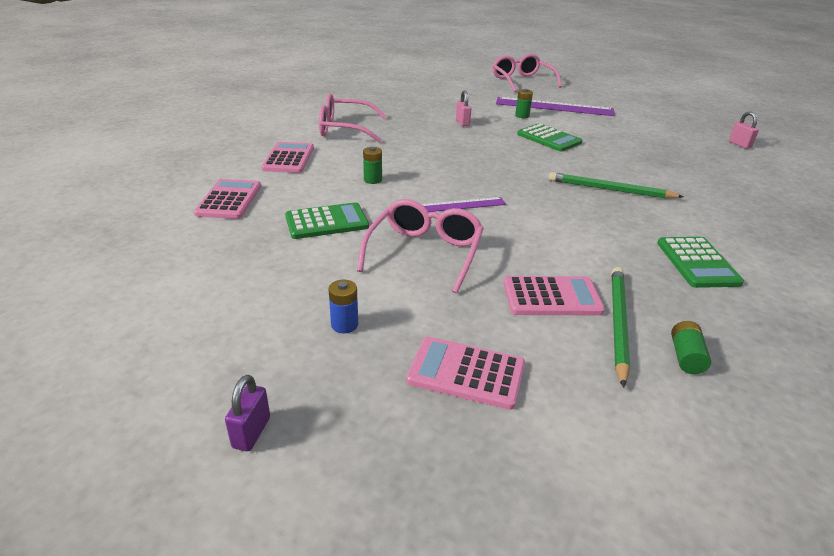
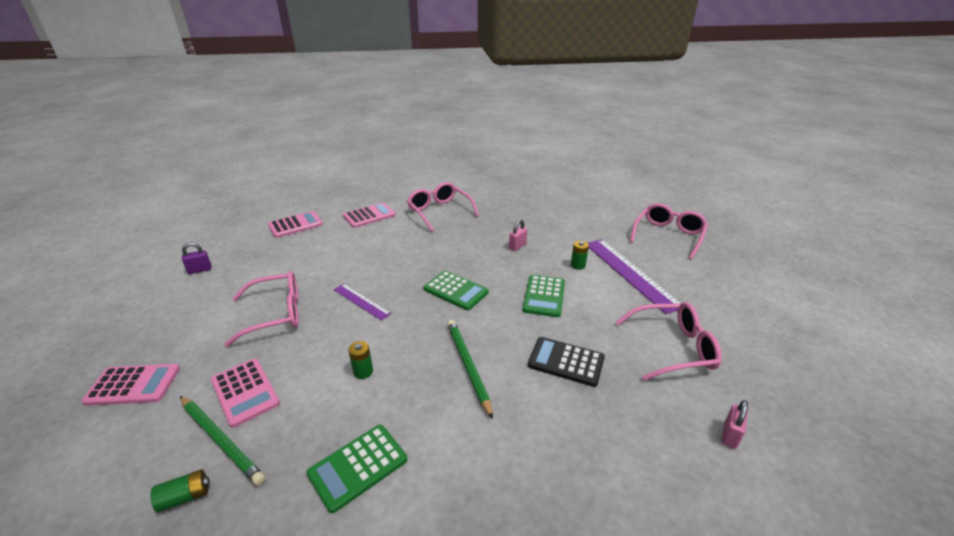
camera: 55 degrees right, 0 degrees up
purple padlock [225,375,270,451] -> purple padlock moved to [182,243,212,274]
green calculator [285,202,369,239] -> green calculator moved to [423,271,489,310]
blue battery [328,280,358,333] -> none
green battery [363,146,382,184] -> green battery moved to [348,341,373,379]
pink calculator [406,337,525,410] -> pink calculator turned 105 degrees clockwise [82,364,180,406]
green pencil [612,267,630,388] -> green pencil turned 60 degrees clockwise [180,396,265,486]
none -> black calculator [528,337,605,387]
none -> pink glasses [616,302,722,380]

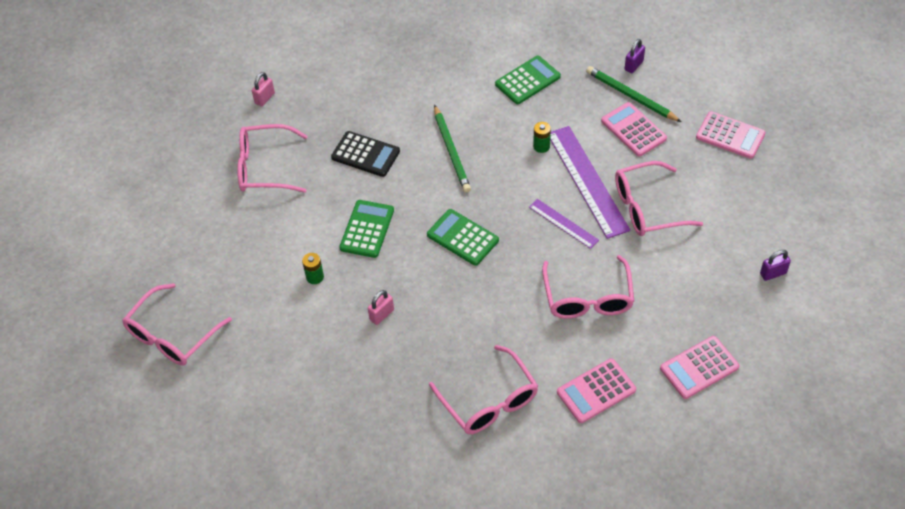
camera: 175 degrees left, 20 degrees up
pink calculator [82,364,180,406] -> pink calculator turned 150 degrees counterclockwise [696,111,766,159]
green battery [151,469,210,512] -> purple padlock [625,39,645,73]
purple ruler [588,239,680,314] -> purple ruler moved to [550,126,630,239]
none -> pink glasses [542,255,634,319]

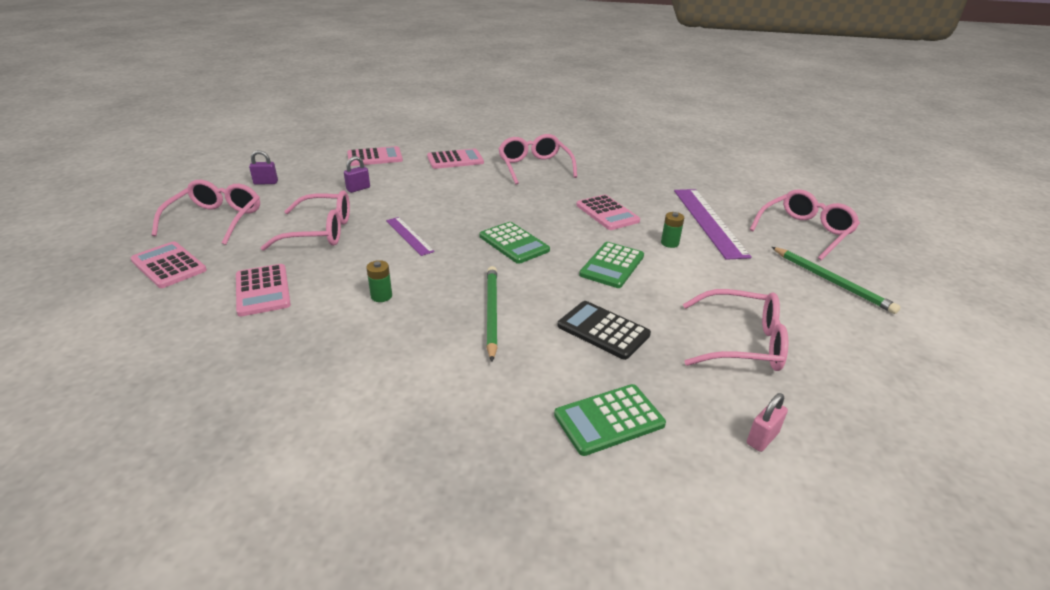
camera: 170 degrees left, 20 degrees down
pink padlock [368,290,394,325] -> pink calculator [576,195,640,230]
green calculator [495,56,561,104] -> green calculator moved to [554,384,666,456]
pink glasses [542,255,634,319] -> pink glasses moved to [152,180,260,245]
purple ruler [550,126,630,239] -> purple ruler moved to [674,189,752,260]
green pencil [586,66,682,122] -> green pencil moved to [772,247,900,314]
purple padlock [625,39,645,73] -> purple padlock moved to [344,156,370,193]

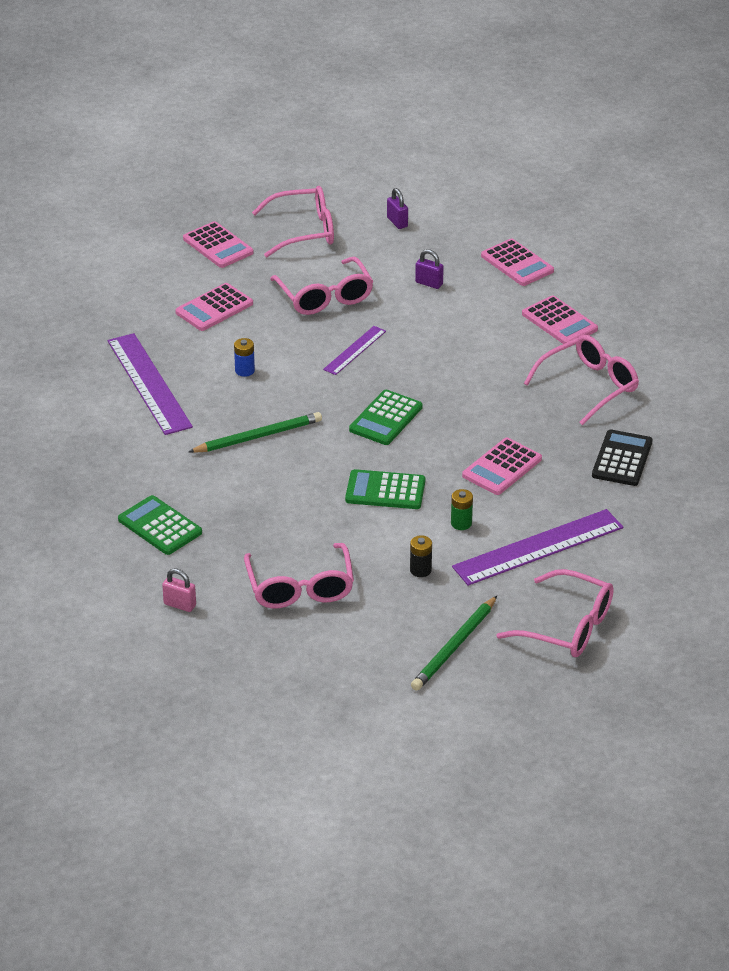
camera: 70 degrees right, 5 degrees up
pink calculator [131,241,207,288] -> pink calculator turned 120 degrees clockwise [183,221,254,268]
green battery [366,260,392,302] -> blue battery [234,338,255,377]
black calculator [557,301,651,360] -> black calculator moved to [592,429,653,486]
none -> purple ruler [108,333,193,435]
none -> black battery [410,535,432,577]

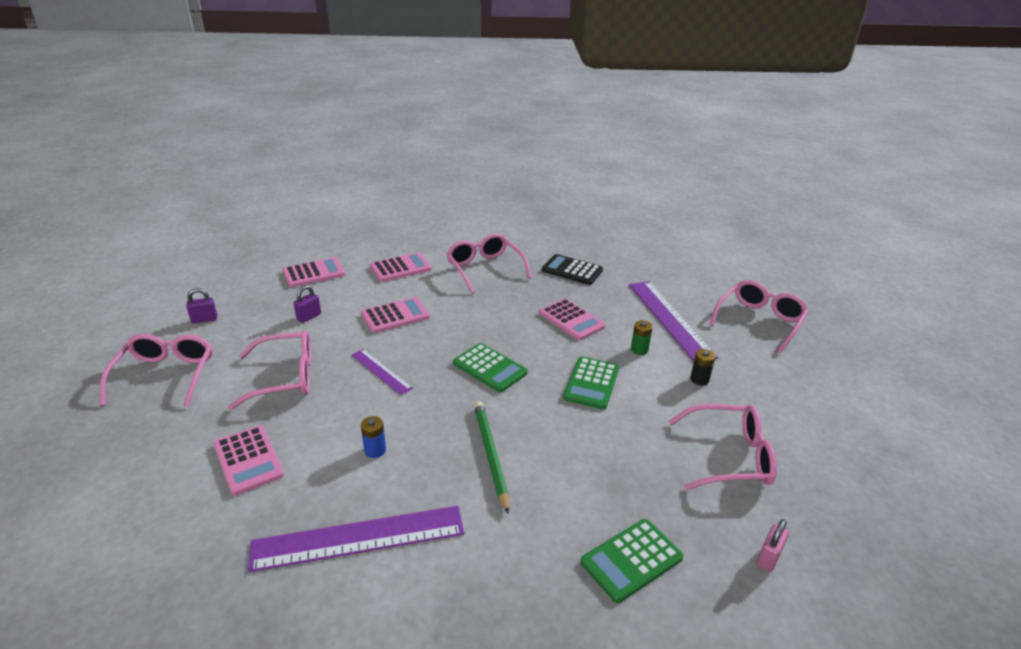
camera: 80 degrees left, 5 degrees down
pink calculator [183,221,254,268] -> pink calculator moved to [361,297,430,333]
green pencil [411,596,497,691] -> none

